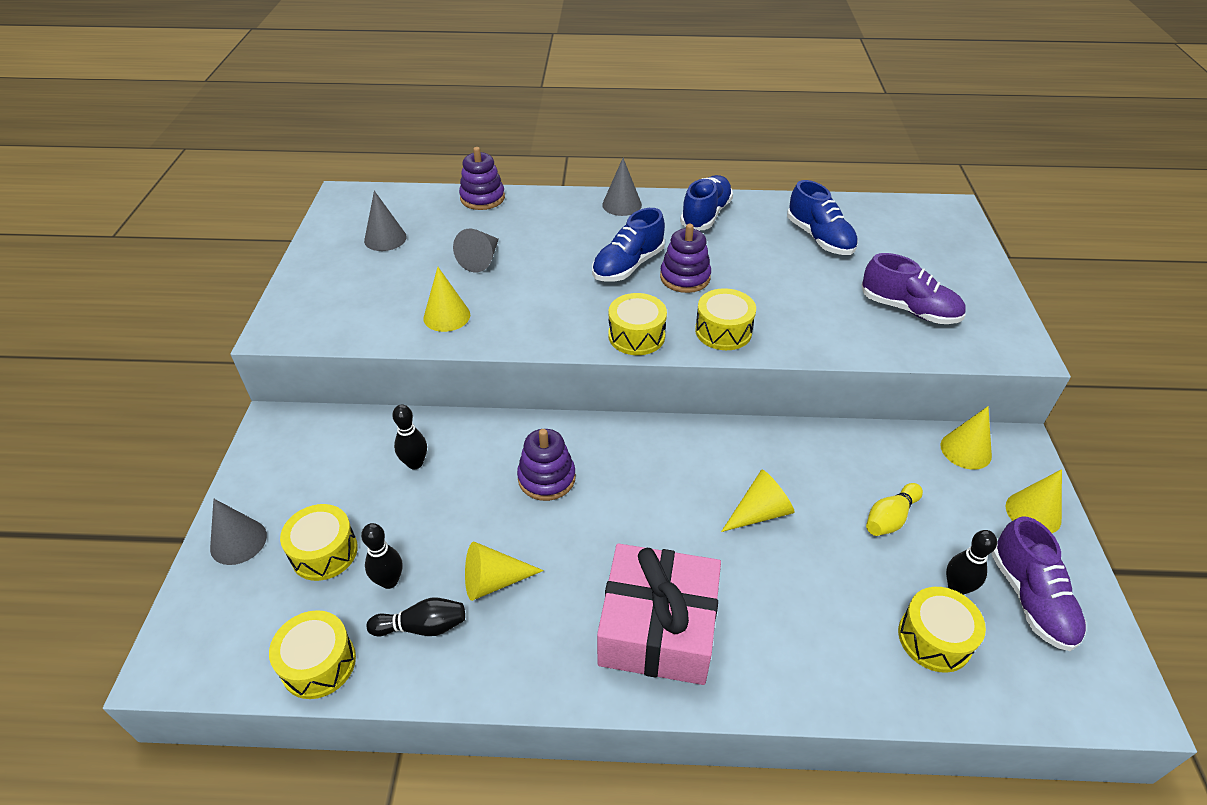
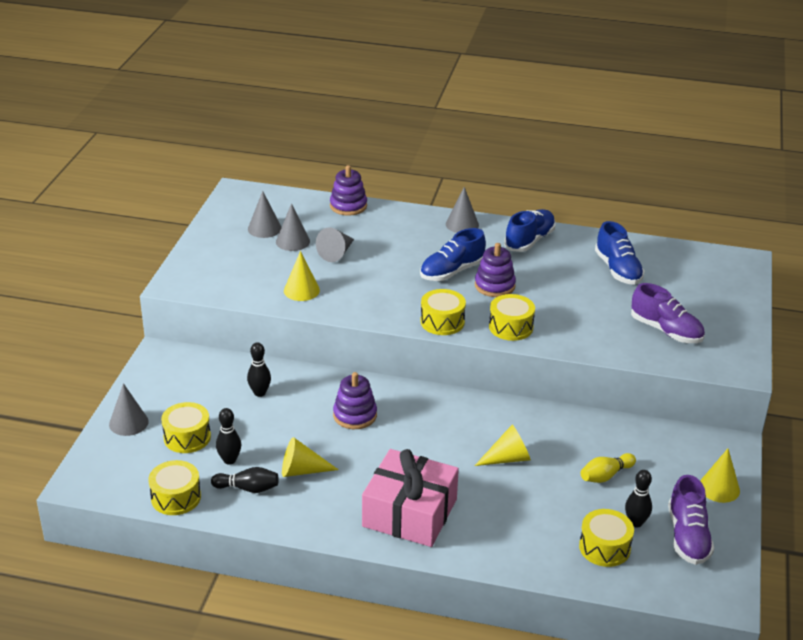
camera: 10 degrees right, 10 degrees down
yellow cone [940,406,992,469] -> none
none -> grey cone [276,203,310,251]

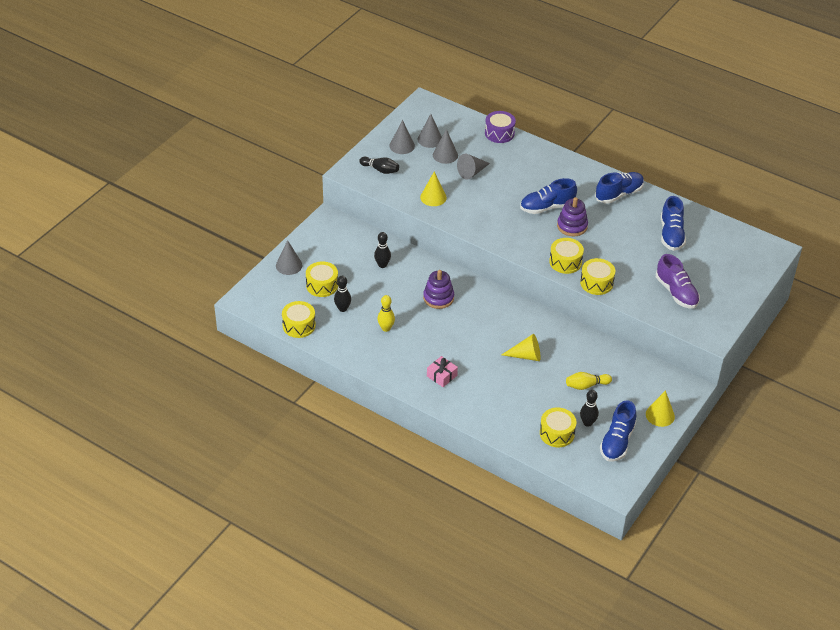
camera: 20 degrees right, 10 degrees up
black bowling pin [211,467,279,493] -> black bowling pin moved to [359,157,399,174]
yellow cone [282,437,339,477] -> yellow bowling pin [377,295,395,332]
purple stacking toy [330,165,367,216] -> purple drum [485,111,516,143]
pink gift [362,449,459,547] -> pink gift [427,356,458,387], size x0.44
yellow drum [421,289,466,335] -> yellow drum moved to [580,258,615,295]
grey cone [446,187,479,233] -> grey cone moved to [390,120,415,154]
purple shoe [668,475,714,565] -> blue shoe [600,400,636,462]

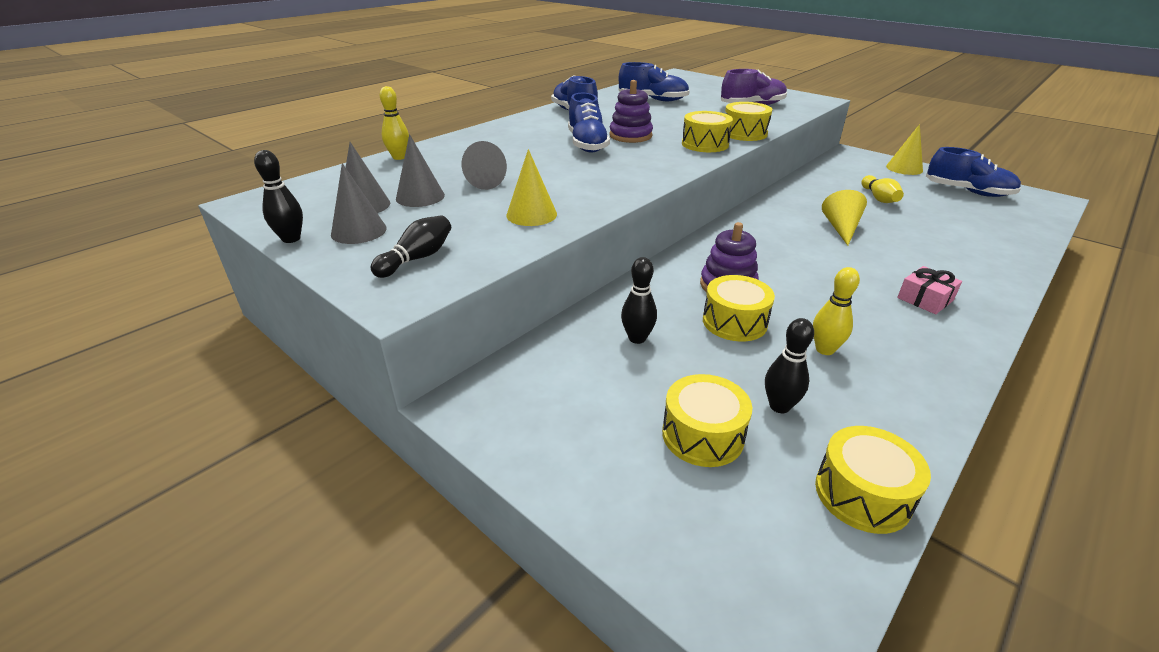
camera: 80 degrees left, 10 degrees down
grey cone [276,240,302,275] -> none
purple drum [485,111,516,143] -> yellow bowling pin [380,86,409,160]
yellow drum [540,408,577,447] -> yellow drum moved to [703,275,775,342]
black bowling pin [580,390,599,427] -> black bowling pin moved to [254,150,303,243]

